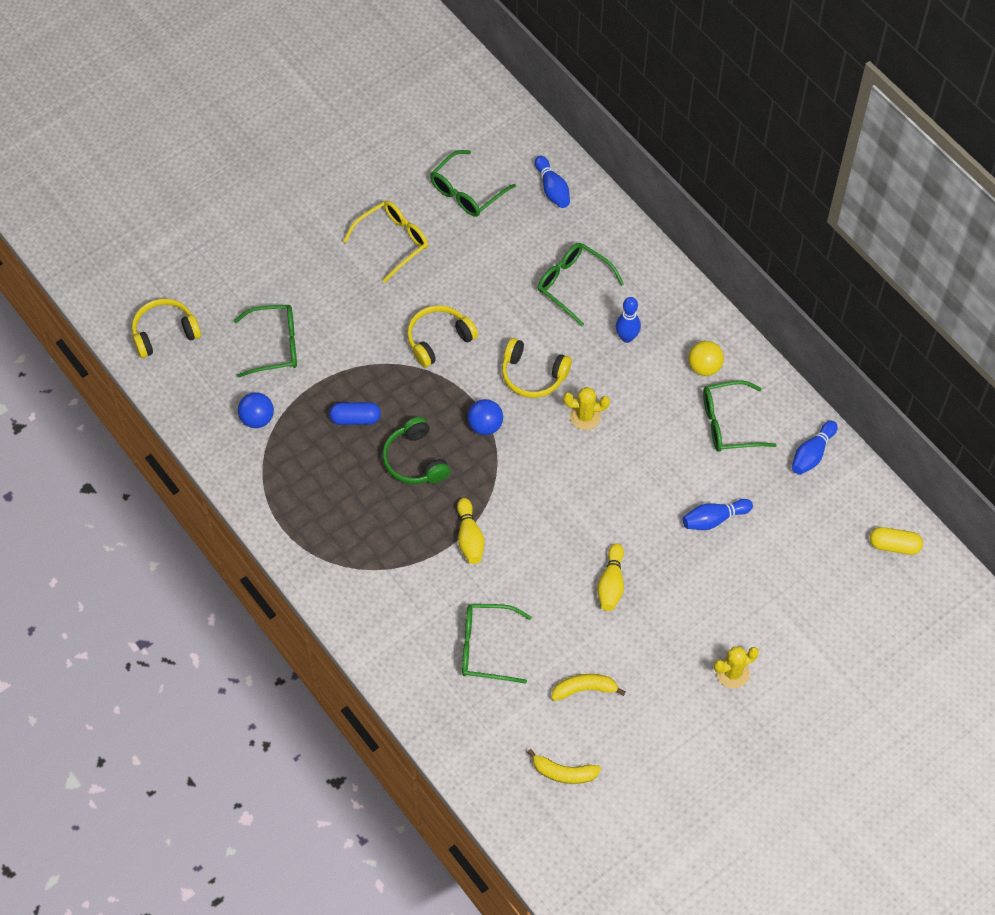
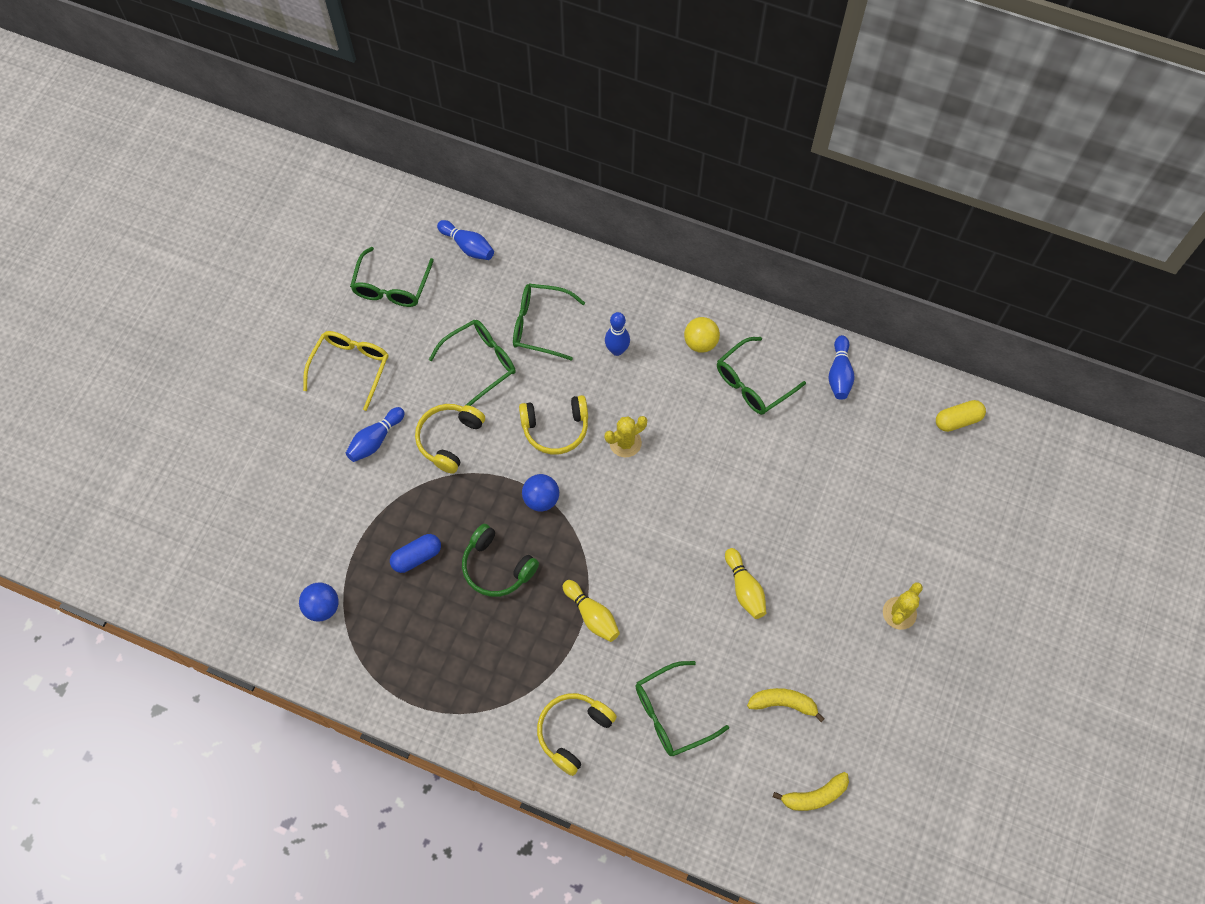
camera: 30 degrees left, 5 degrees up
yellow headphones [132,299,201,358] -> yellow headphones moved to [537,693,617,776]
green glasses [234,305,297,378] -> green glasses moved to [429,320,516,406]
yellow banana [551,674,625,701] -> yellow banana turned 45 degrees clockwise [747,688,825,722]
blue bowling pin [683,499,753,530] -> blue bowling pin moved to [346,407,405,462]

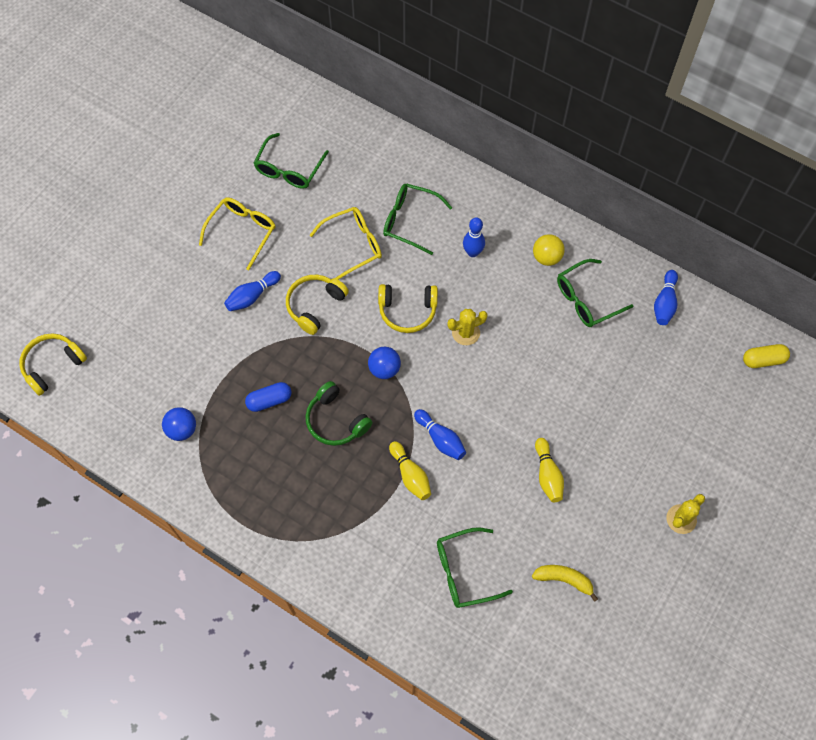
camera: 10 degrees right, 0 degrees up
green glasses [429,320,516,406] -> yellow glasses [310,207,382,280]
blue bowling pin [437,220,494,260] -> blue bowling pin moved to [414,409,466,460]
yellow headphones [537,693,617,776] -> yellow headphones moved to [19,333,87,396]
yellow banana [773,772,849,811] -> none

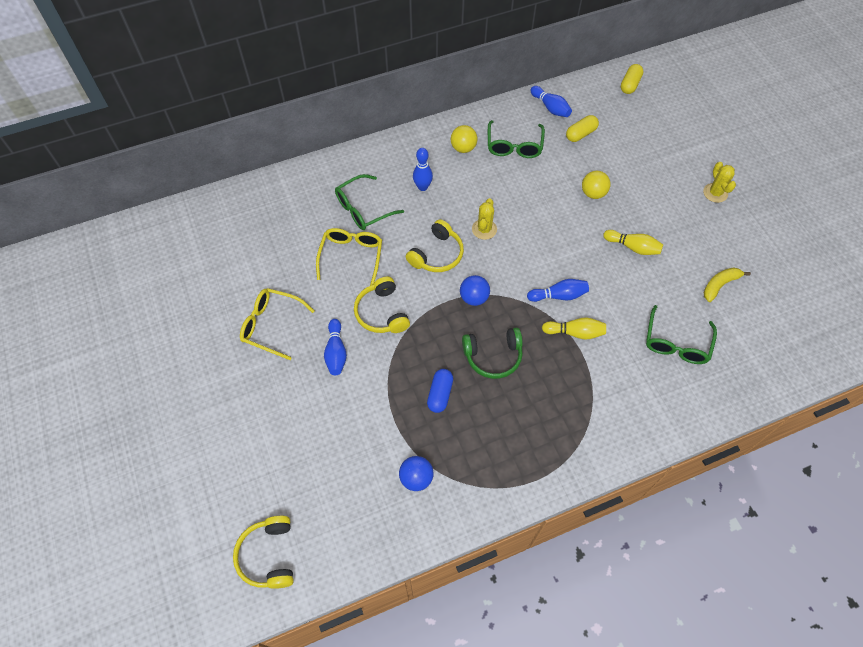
camera: 55 degrees left, 5 degrees down
yellow glasses [199,197,276,270] -> yellow glasses turned 45 degrees counterclockwise [240,288,314,360]
green glasses [254,133,329,189] -> none
none -> yellow capsule [566,115,599,142]
none -> yellow ball [582,171,611,199]

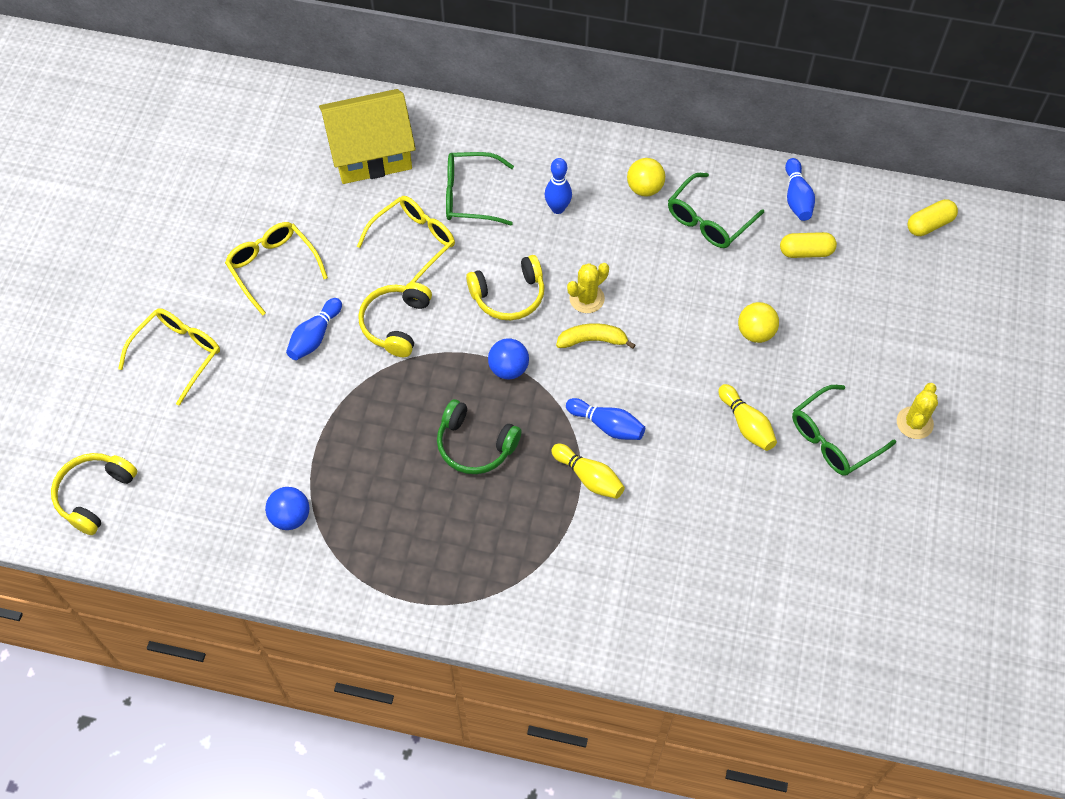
camera: 35 degrees right, 0 degrees up
blue capsule [427,369,453,413] -> none
green glasses [646,305,717,364] -> green glasses moved to [792,385,896,476]
yellow banana [704,267,751,302] -> yellow banana moved to [556,323,635,349]
none -> yellow glasses [118,308,220,406]
none -> yellow house [319,89,416,184]

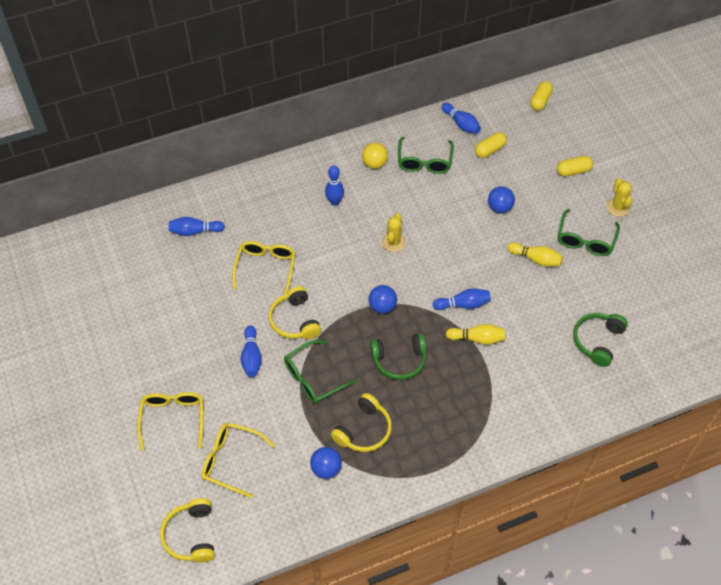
camera: 35 degrees left, 5 degrees down
yellow glasses [225,222,328,316] -> yellow glasses moved to [201,422,275,498]
yellow house [319,89,416,184] -> blue bowling pin [169,217,225,236]
green glasses [446,152,514,226] -> green glasses moved to [284,340,357,404]
yellow headphones [466,255,544,320] -> yellow headphones moved to [331,393,392,452]
yellow banana [556,323,635,349] -> none
yellow ball [738,302,779,343] -> blue ball [488,186,515,213]
none -> yellow capsule [557,156,593,177]
none -> green headphones [573,313,628,367]

